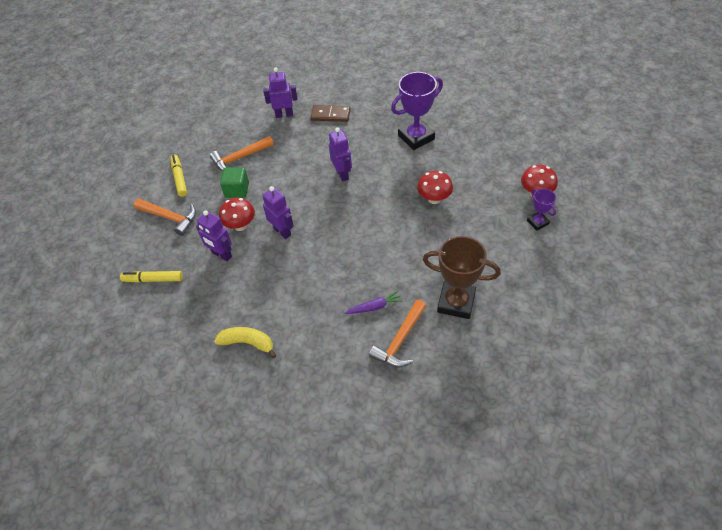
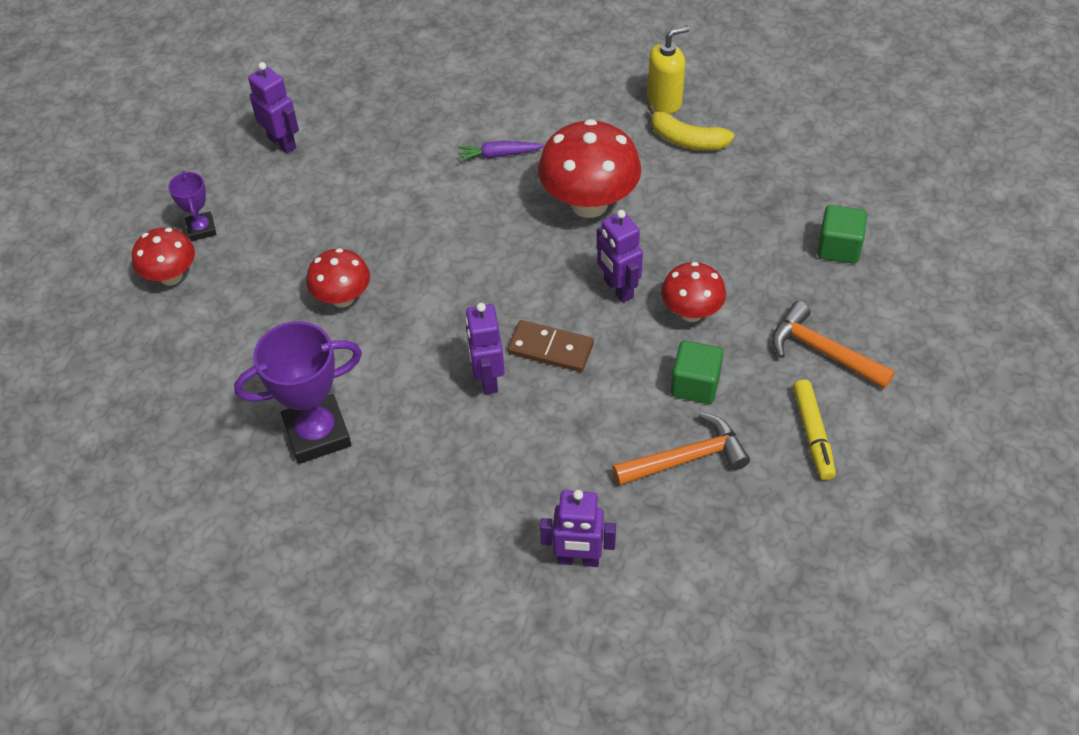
camera: 170 degrees left, 0 degrees up
yellow marker [120,271,183,283] -> green cube [817,205,867,264]
purple robot [196,210,232,261] -> purple robot moved to [248,62,299,154]
brown domino [310,105,351,122] -> brown domino moved to [508,320,594,372]
orange hammer [369,300,426,367] -> none
brown trophy [423,236,501,319] -> none
none -> red mushroom [538,119,641,218]
none -> yellow soap dispenser [647,26,689,114]

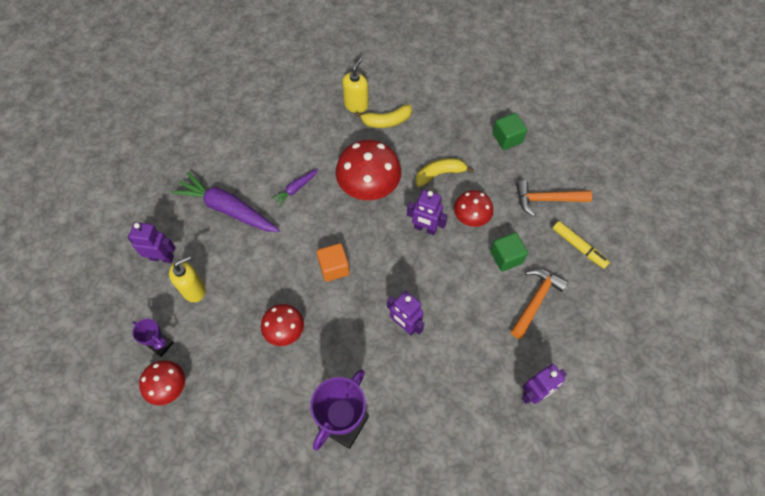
camera: 40 degrees left, 10 degrees up
brown domino [508,320,594,372] -> none
none -> yellow soap dispenser [169,256,206,302]
none -> purple carrot [172,172,280,232]
none -> orange cube [317,243,350,282]
none -> yellow banana [416,158,474,187]

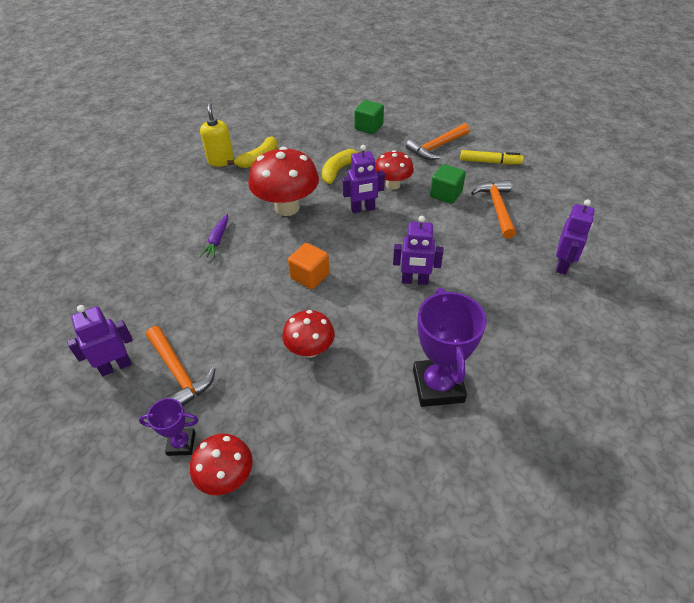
camera: 35 degrees left, 15 degrees down
yellow soap dispenser [169,256,206,302] -> orange hammer [146,326,215,406]
purple carrot [172,172,280,232] -> none

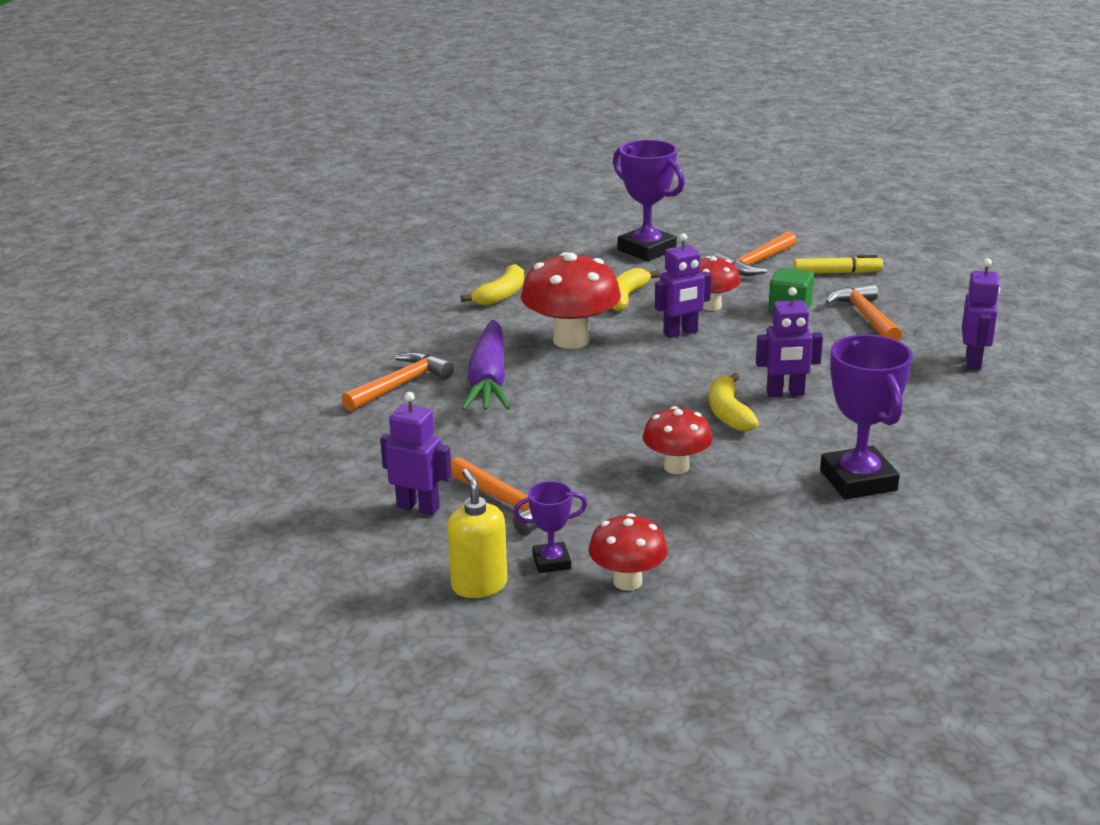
camera: 10 degrees left, 20 degrees down
purple robot [67,305,133,376] -> purple robot turned 60 degrees clockwise [380,392,452,515]
yellow soap dispenser [200,102,234,167] -> yellow soap dispenser moved to [447,469,507,598]
purple carrot [200,214,228,258] -> purple carrot [462,319,510,410], size x2.06
orange cube [288,243,330,289] -> none
green cube [354,100,384,134] -> purple trophy [613,140,685,261]
none -> orange hammer [342,352,454,411]
none -> yellow banana [709,373,759,431]

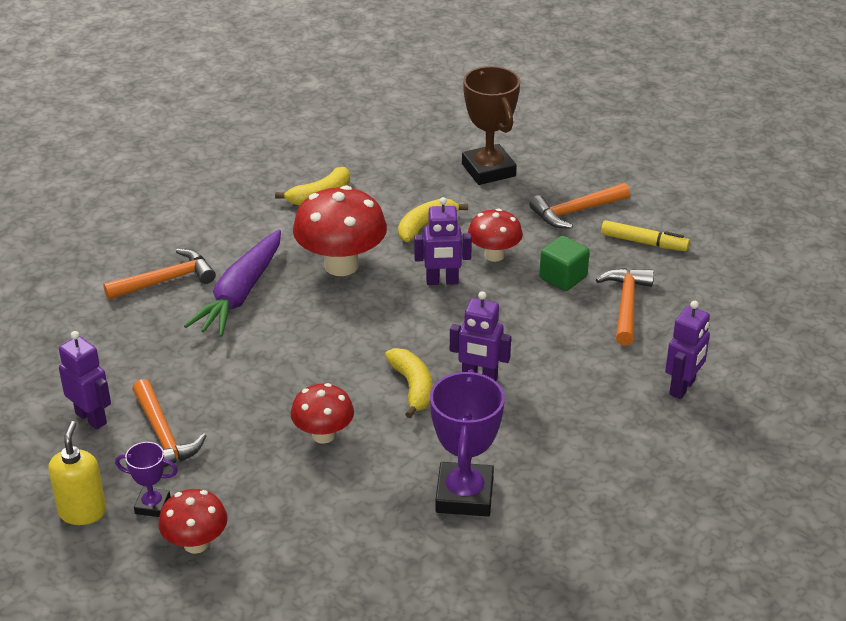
camera: 20 degrees right, 10 degrees up
purple trophy [613,140,685,261] -> brown trophy [462,66,520,185]
yellow banana [709,373,759,431] -> yellow banana turned 150 degrees clockwise [385,348,432,418]

